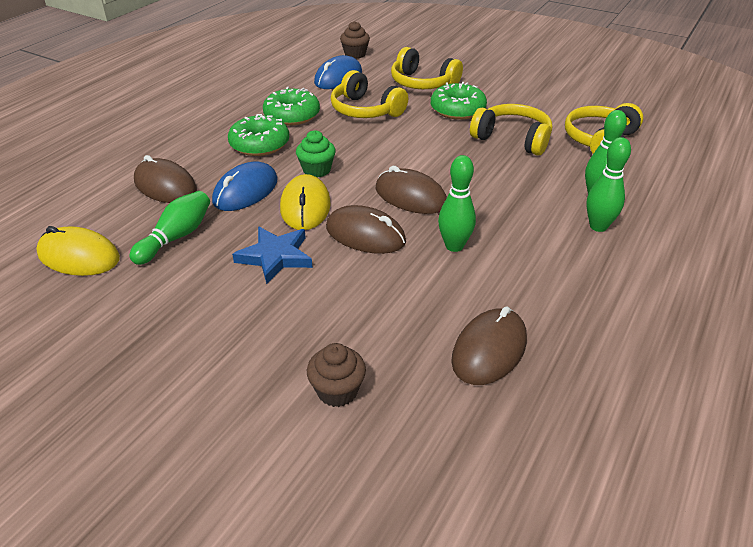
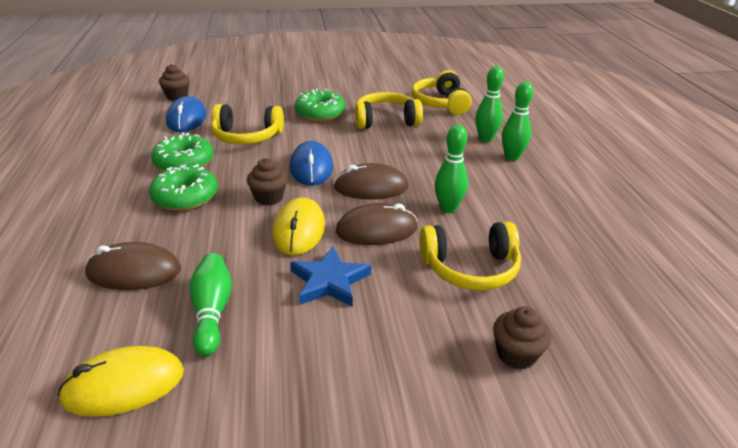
camera: 40 degrees left, 5 degrees down
blue mouse [212,162,277,211] -> blue mouse moved to [290,141,333,186]
yellow mouse [280,174,331,230] -> yellow mouse turned 45 degrees clockwise [272,197,325,255]
green cupcake [296,130,336,177] -> brown cupcake [247,158,288,205]
yellow headphones [391,47,463,89] -> yellow headphones moved to [420,222,521,290]
brown mouse [451,306,527,385] -> none

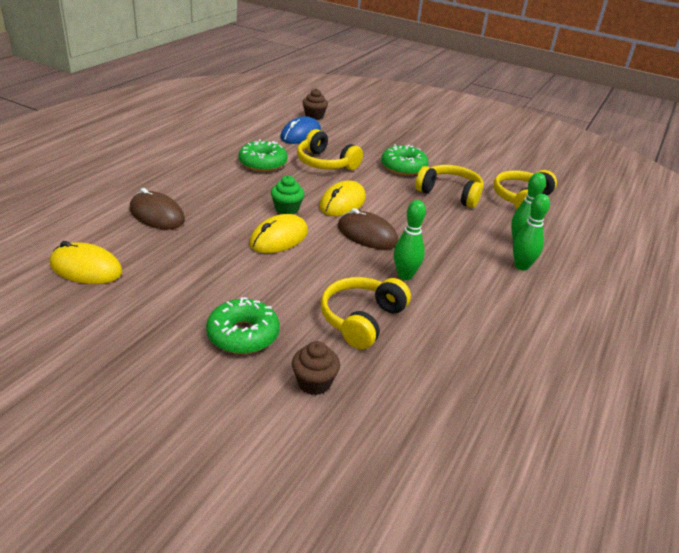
camera: 35 degrees right, 0 degrees up
green donut [149,164,218,211] -> green donut moved to [206,297,280,354]
green bowling pin [190,253,232,356] -> none
brown cupcake [247,158,288,205] -> green cupcake [271,176,305,214]
blue mouse [290,141,333,186] -> yellow mouse [319,180,366,216]
blue star [290,246,371,307] -> none
brown mouse [336,203,418,245] -> none
yellow headphones [420,222,521,290] -> yellow headphones turned 90 degrees clockwise [321,277,411,349]

